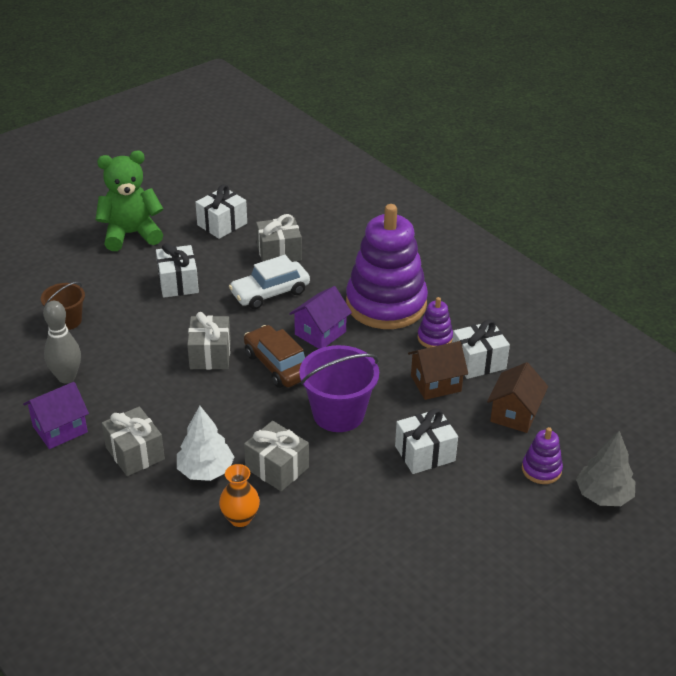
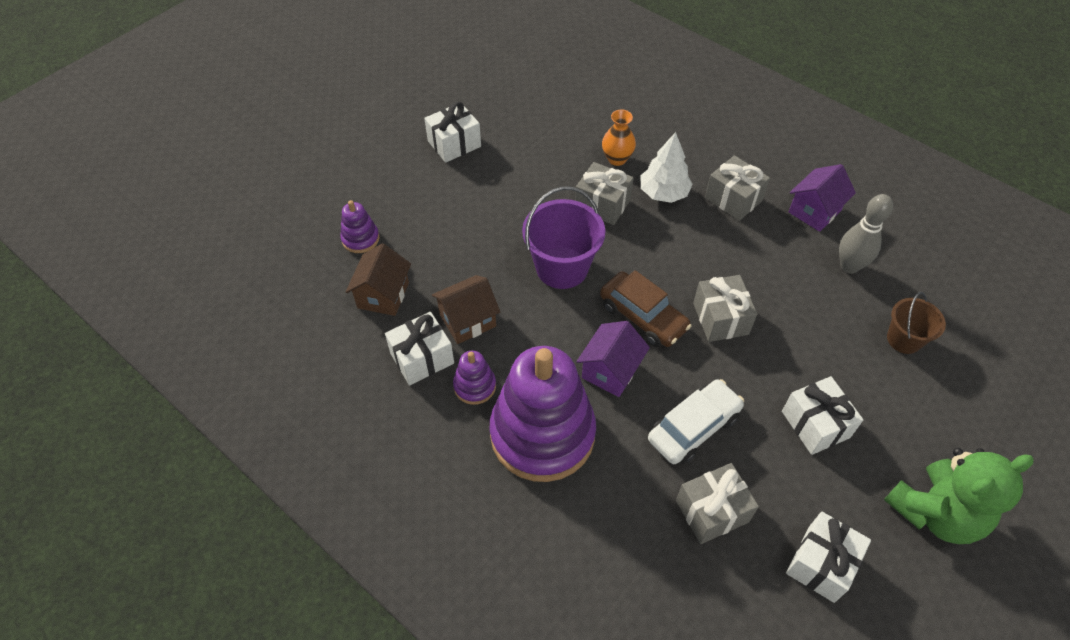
camera: 170 degrees right, 15 degrees up
white gift [395,408,458,474] -> white gift moved to [424,101,481,163]
grey tree [576,431,635,506] -> none

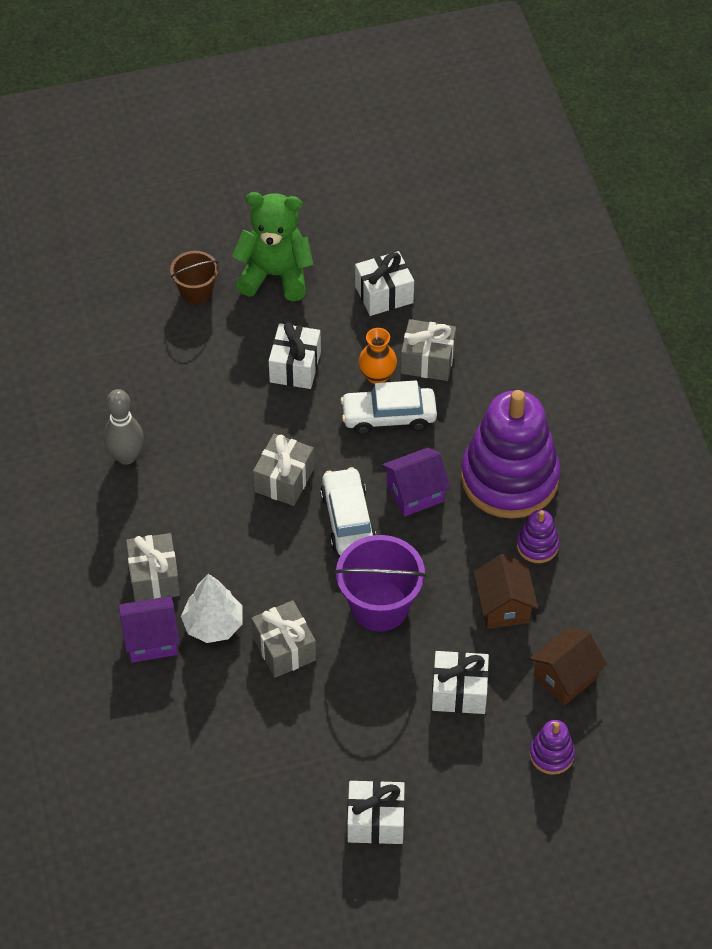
camera: 145 degrees left, 0 degrees up
white gift [385,312,454,386] -> white gift moved to [432,651,489,714]
brown house [432,275,500,344] -> brown house turned 75 degrees clockwise [473,554,538,629]
brown car [600,270,691,347] -> white car [320,467,376,556]
orange vase [602,110,636,166] -> orange vase moved to [359,328,397,384]
purple house [789,164,856,232] -> purple house moved to [119,596,180,662]
brown bucket [887,292,946,354] -> brown bucket moved to [170,251,218,304]

